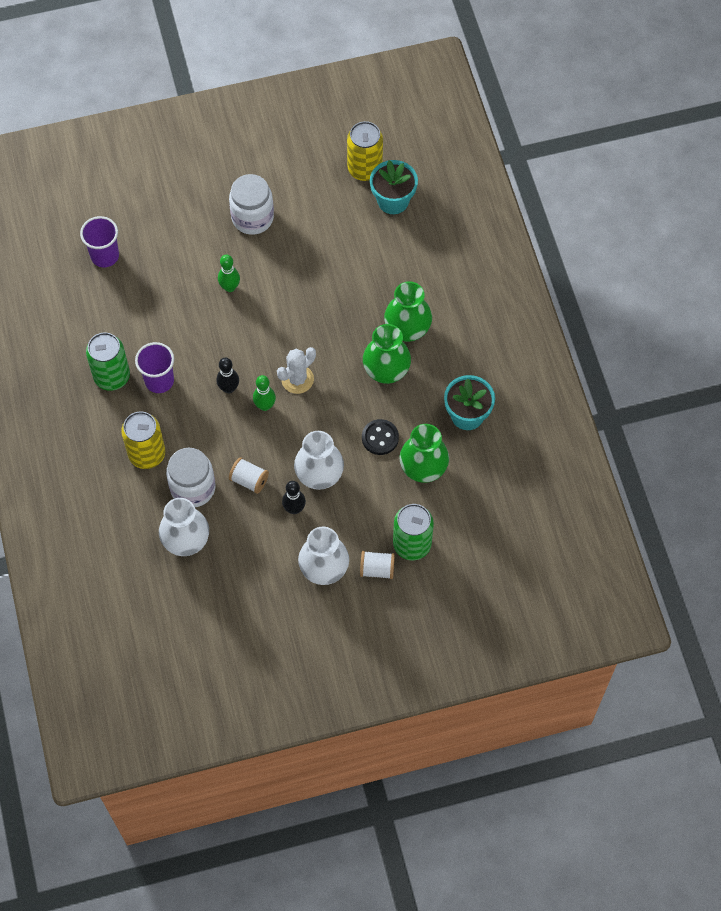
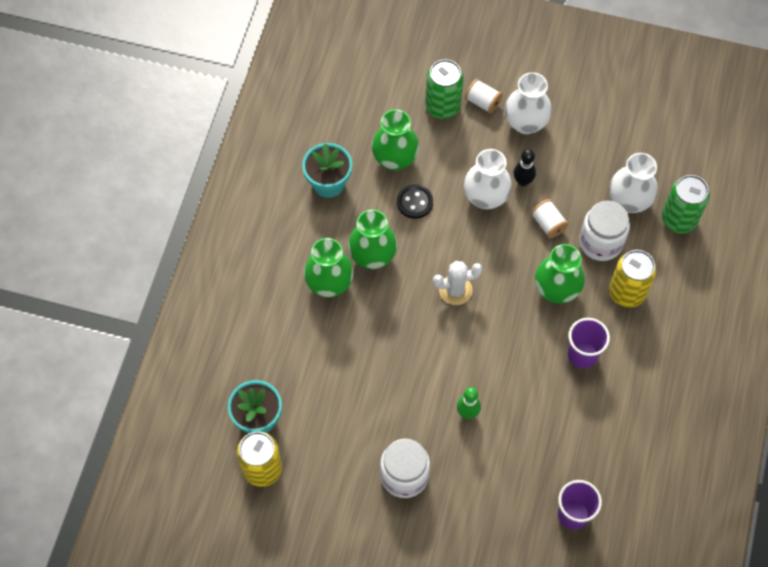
camera: 150 degrees left, 0 degrees up
green can [86,332,130,391] -> green can moved to [662,175,710,233]
black bowling pin [216,358,239,393] -> none
green bowling pin [253,375,276,411] -> none
none -> green vase [535,244,585,303]

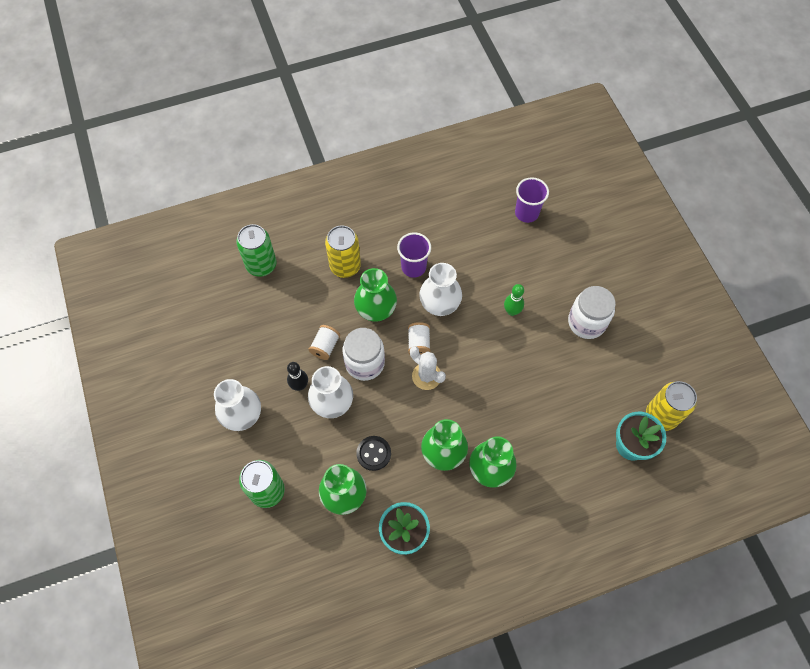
camera: 125 degrees left, 0 degrees up
white spool [465,79,503,114] -> white spool moved to [408,322,431,355]
white jar [579,201,630,261] -> white jar moved to [342,328,385,381]
white vase [609,153,658,213] -> white vase moved to [419,263,462,316]

